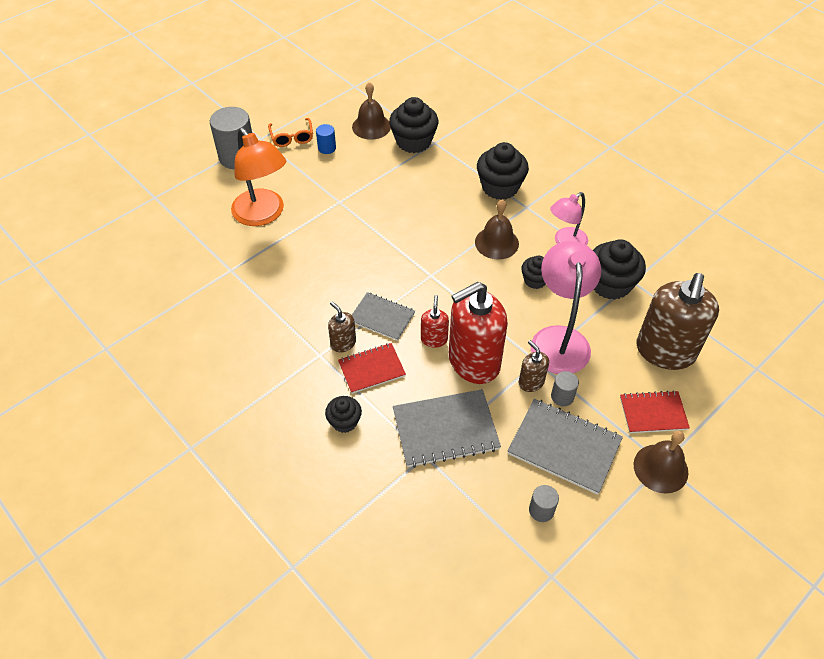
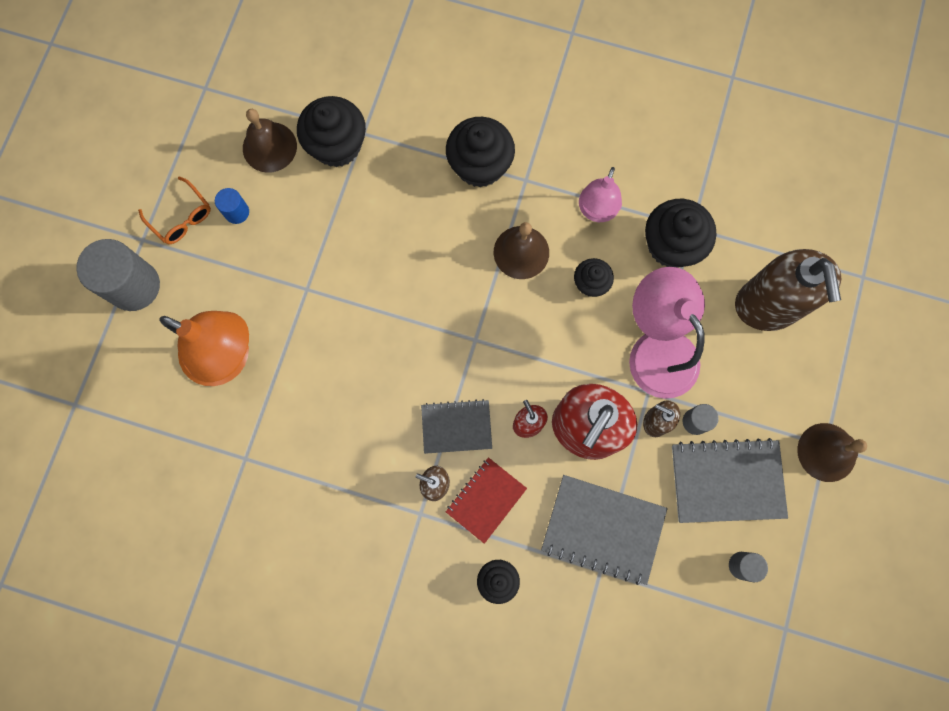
camera: 30 degrees left, 25 degrees up
grey notebook [393,389,501,468] -> grey notebook turned 60 degrees clockwise [541,475,668,585]
red notebook [620,390,690,433] -> none

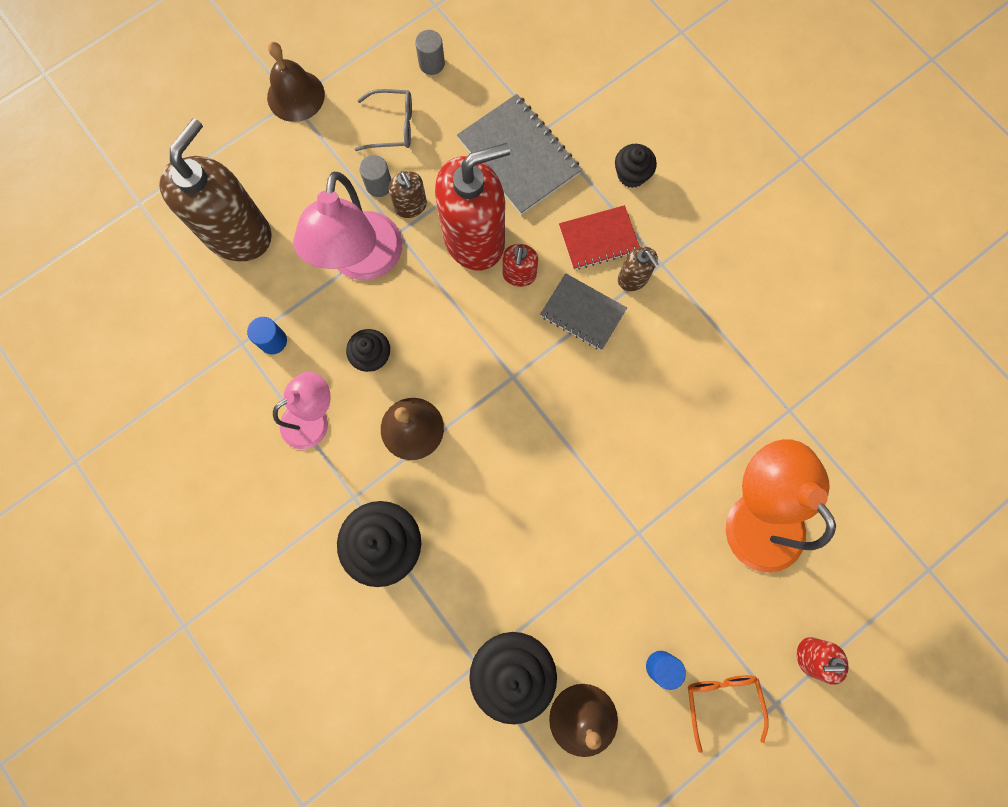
camera: 145 degrees left, 0 degrees up
grey cylinder [76,239,160,311] -> red soap dispenser [797,637,848,685]
black cupcake [645,199,716,268] -> blue cylinder [247,317,287,354]
grey notebook [672,438,788,523] -> grey glasses [355,89,412,151]

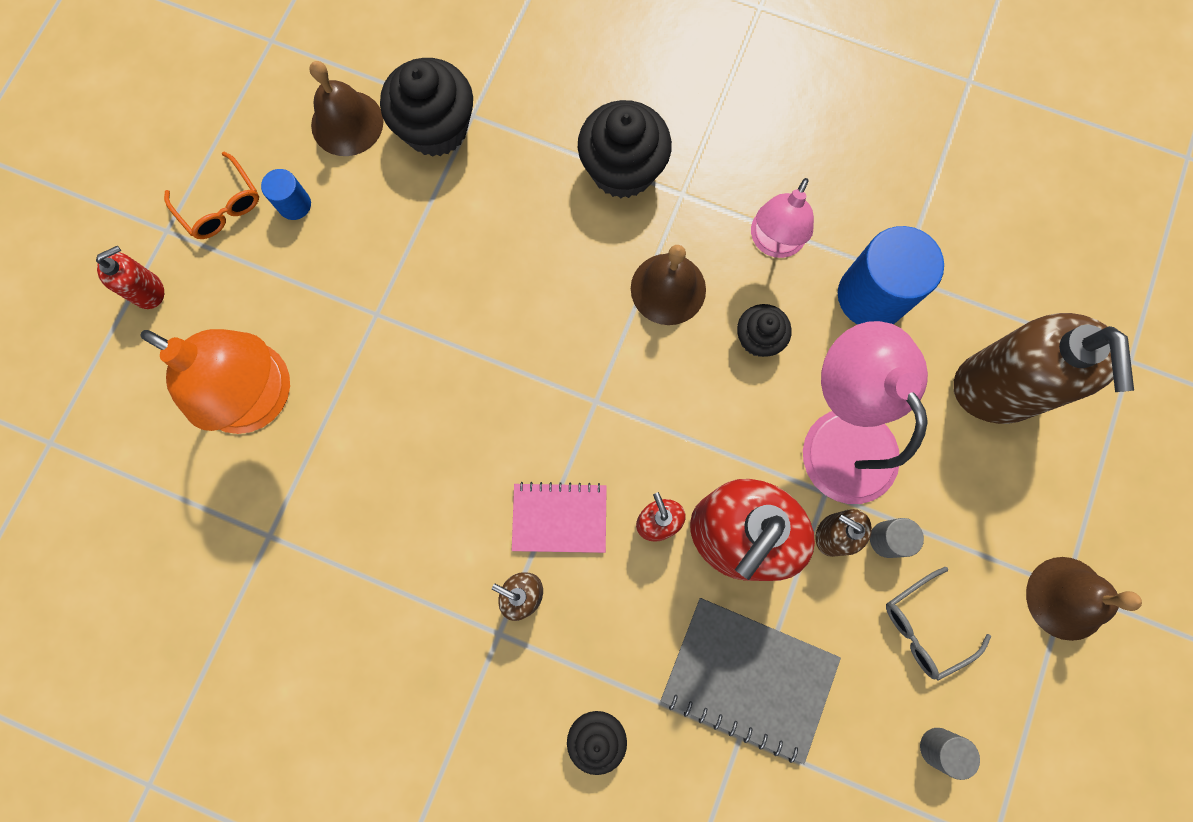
camera: 150 degrees right, 0 degrees up
blue cylinder [247,317,287,354] -> blue cylinder [838,226,944,325], size x2.05
grey notebook [540,273,627,350] -> pink notebook [512,482,607,553]
red notebook [559,205,640,270] -> none

